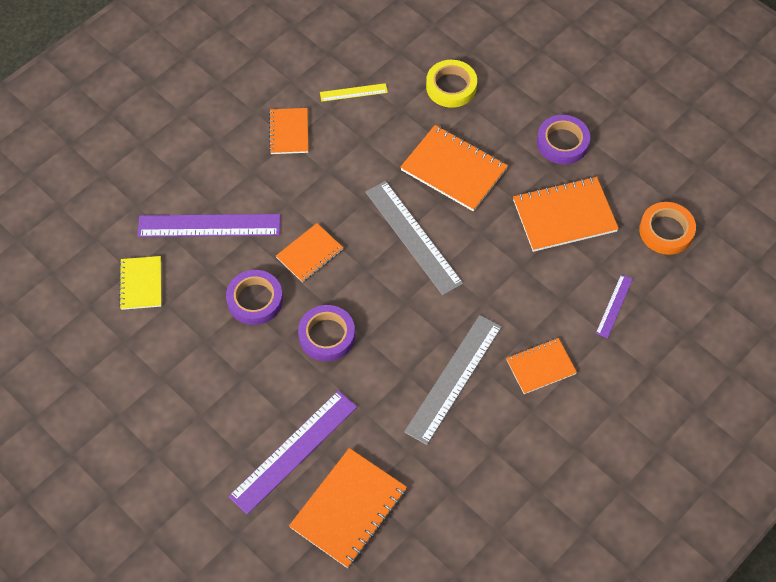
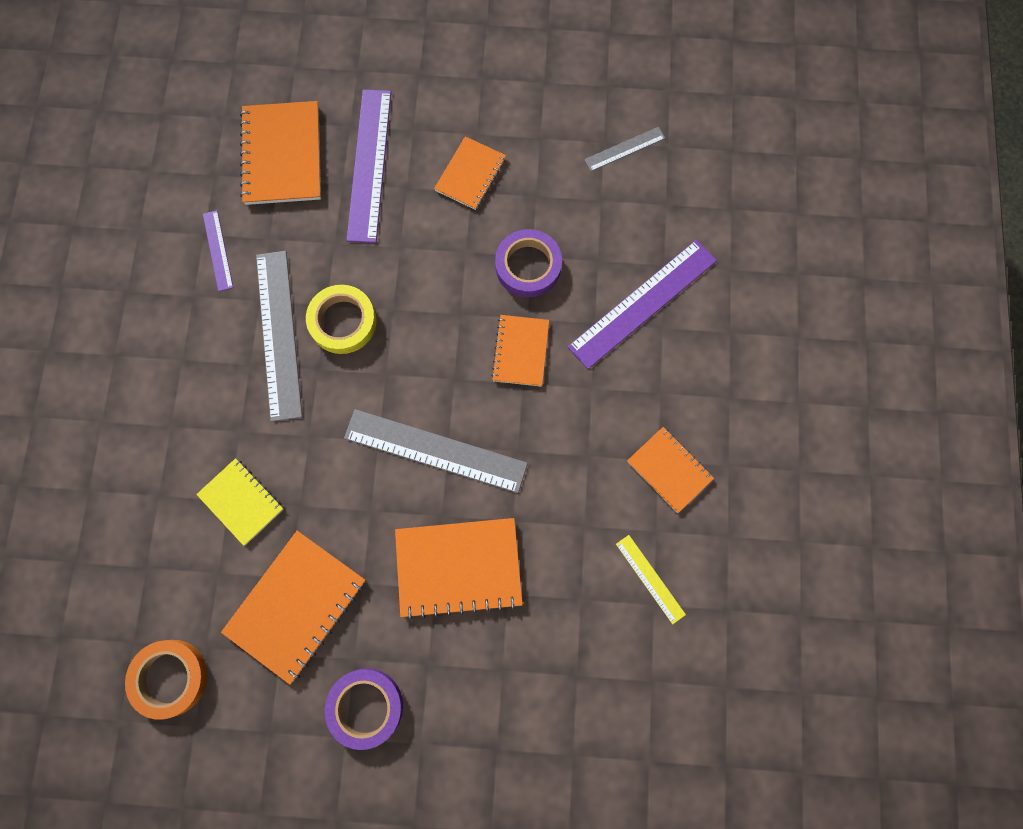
camera: 140 degrees right, 15 degrees up
yellow notebook [119,256,161,310] -> yellow notebook moved to [196,458,284,546]
purple tape [298,305,355,361] -> none
yellow ruler [320,83,388,102] -> yellow ruler turned 75 degrees counterclockwise [616,535,686,624]
yellow tape [426,60,477,108] -> yellow tape moved to [306,285,377,354]
orange notebook [506,338,577,394] -> orange notebook moved to [434,136,506,210]
purple ruler [596,274,633,338] -> purple ruler moved to [203,210,233,292]
none -> grey ruler [584,127,665,171]

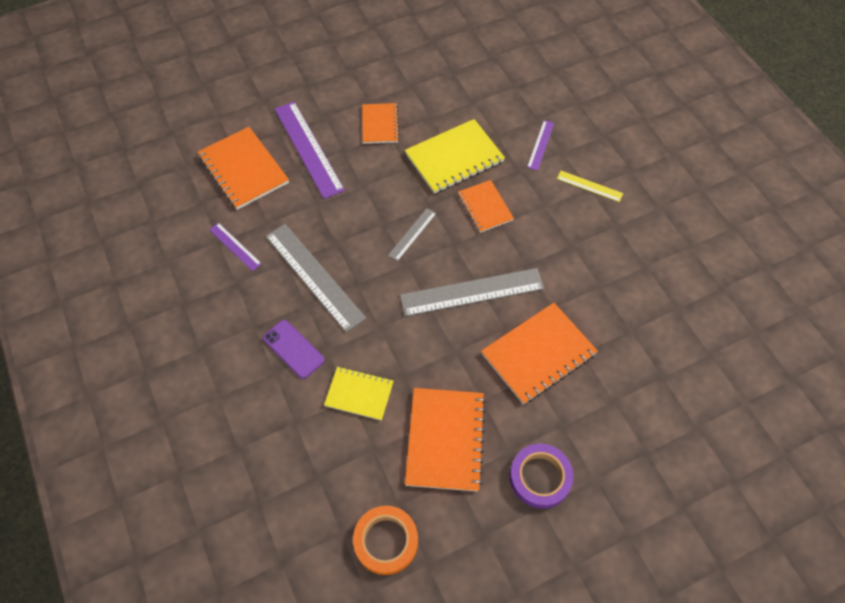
camera: 30 degrees left, 15 degrees down
yellow tape [306,285,377,354] -> none
purple tape [495,229,562,297] -> yellow notebook [405,119,505,194]
purple ruler [568,240,717,369] -> purple ruler [527,120,554,171], size x0.50
grey ruler [584,127,665,171] -> grey ruler moved to [388,208,436,261]
yellow ruler [616,535,686,624] -> yellow ruler moved to [557,171,623,202]
orange notebook [627,427,714,513] -> none
none -> purple phone [263,320,325,379]

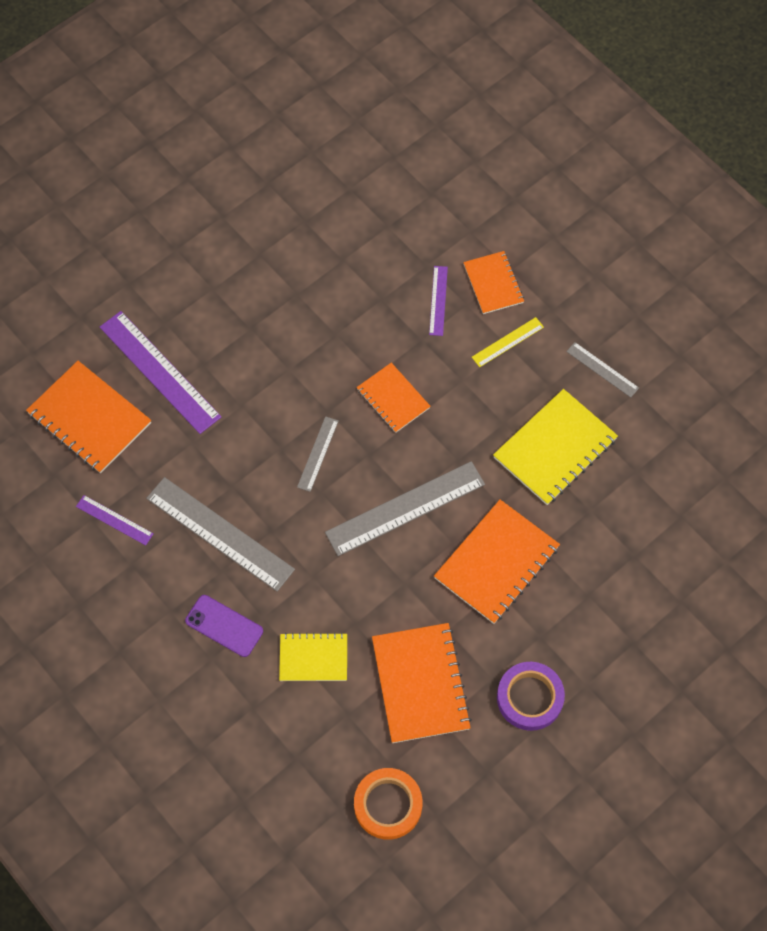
camera: 15 degrees left, 5 degrees up
orange notebook [362,103,399,144] -> orange notebook moved to [463,251,524,314]
yellow notebook [405,119,505,194] -> yellow notebook moved to [493,389,618,505]
yellow ruler [557,171,623,202] -> yellow ruler turned 45 degrees counterclockwise [472,317,544,367]
none -> grey ruler [566,342,639,398]

